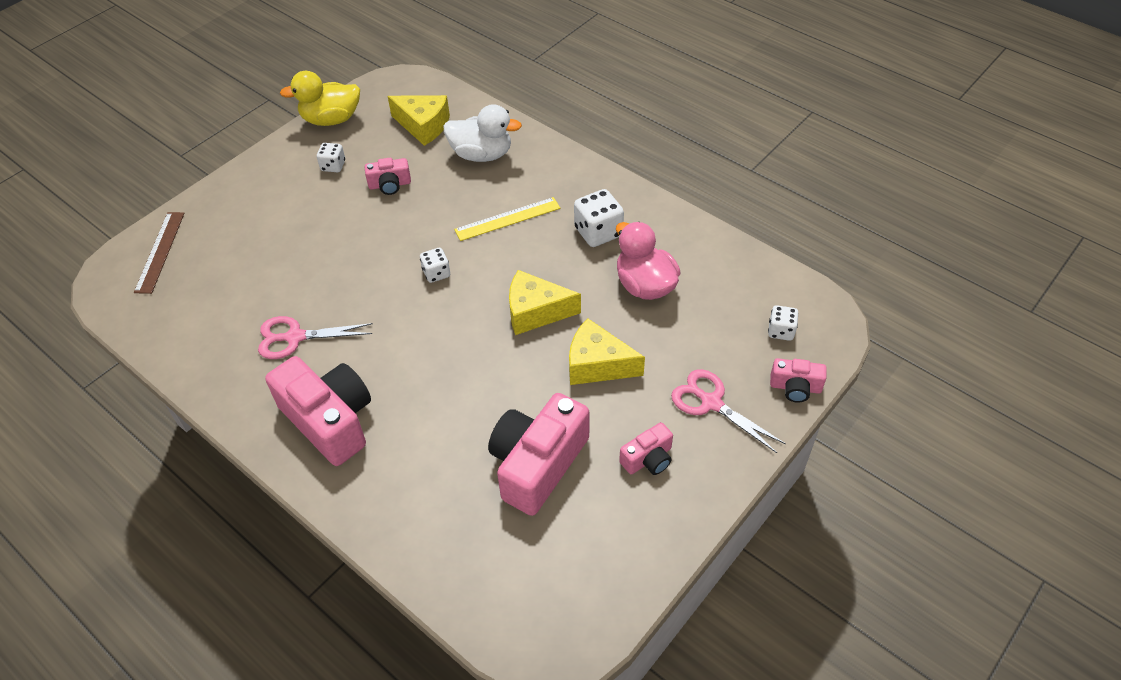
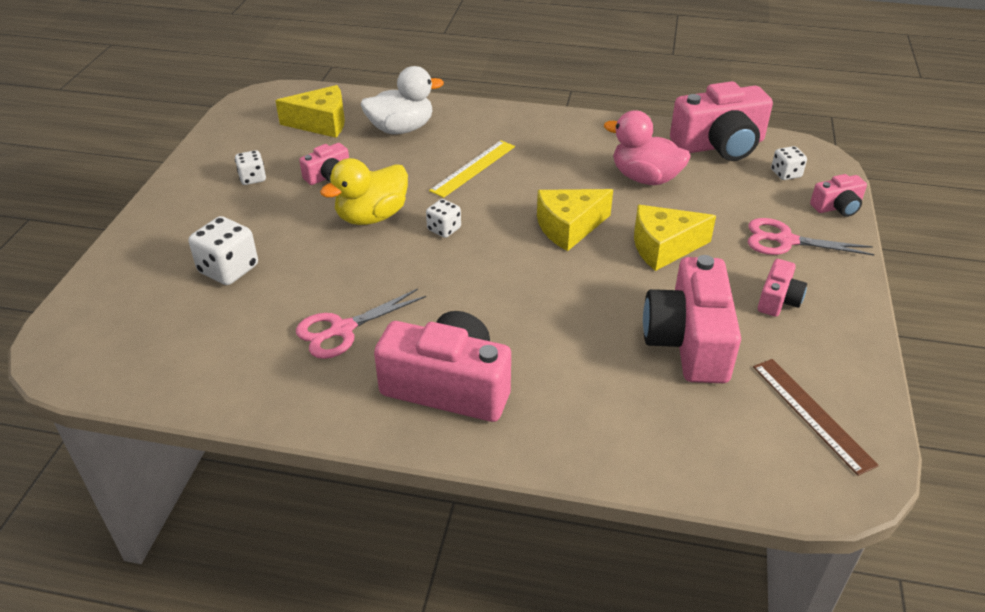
camera: 30 degrees left, 10 degrees down
brown ruler [134,212,185,294] -> brown ruler moved to [753,359,879,476]
yellow duck [280,71,360,126] -> yellow duck moved to [320,158,408,225]
white dice [574,189,624,247] -> white dice moved to [189,216,258,285]
none -> pink camera [670,81,773,161]

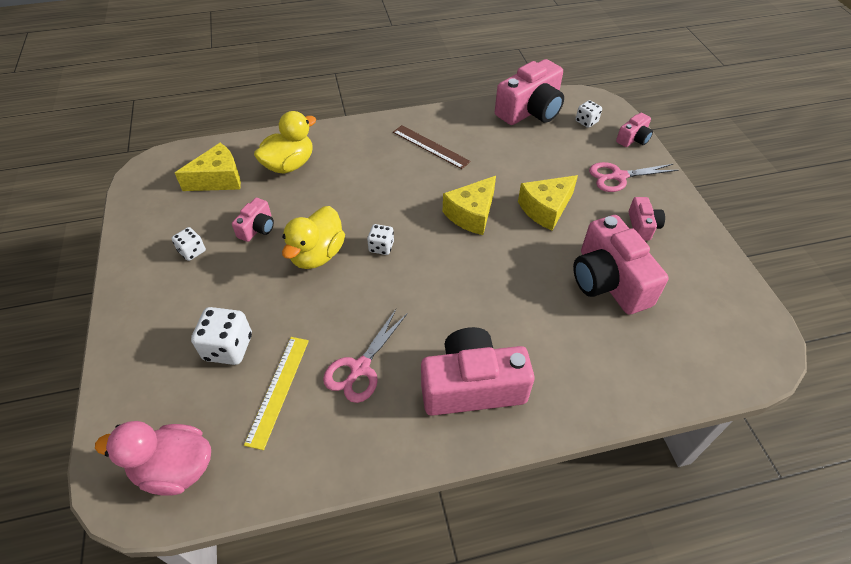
camera: 25 degrees left, 10 degrees up
white duck [360,66,444,134] -> yellow duck [254,111,316,174]
yellow ruler [429,140,515,198] -> yellow ruler moved to [244,337,309,450]
pink duck [604,110,690,185] -> pink duck moved to [95,421,211,495]
brown ruler [753,359,879,476] -> brown ruler moved to [393,125,471,169]

